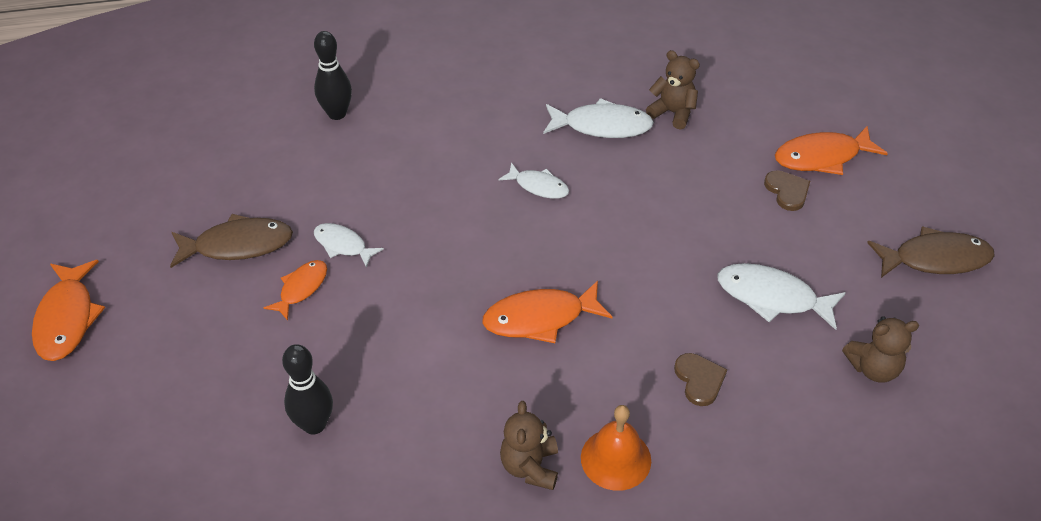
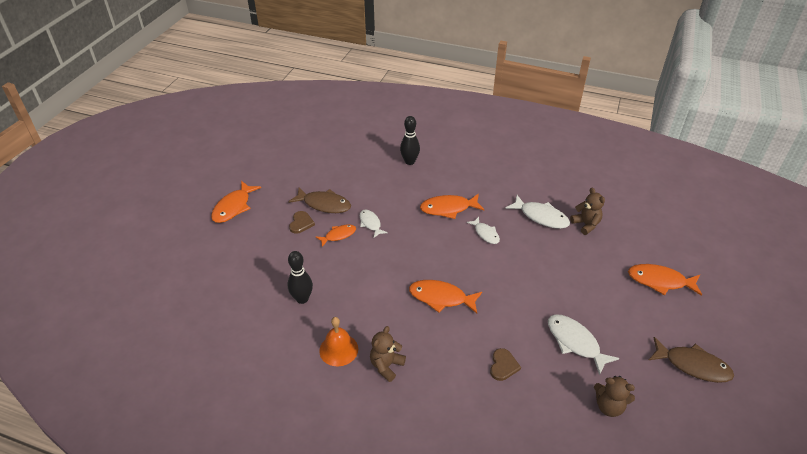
camera: 30 degrees right, 5 degrees down
orange bell [581,405,651,491] -> orange bell moved to [319,317,358,367]
brown heart [764,170,810,211] -> brown heart moved to [289,211,315,234]
none -> orange fish [420,194,485,219]

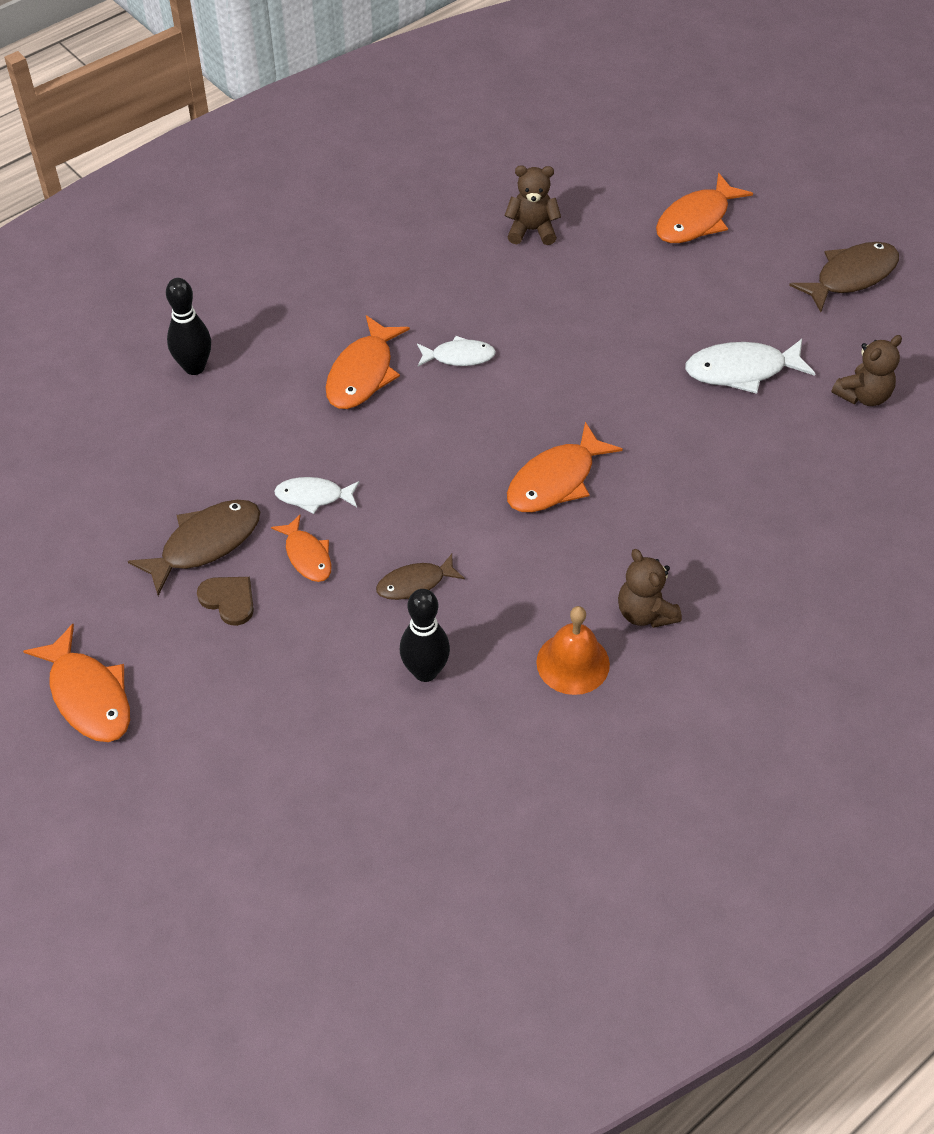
camera: 60 degrees left, 10 degrees up
orange fish [316,225,356,247] -> orange fish turned 150 degrees clockwise [271,515,331,582]
brown heart [490,348,521,381] -> none
white fish [505,195,570,229] -> none
none -> brown fish [376,554,465,600]

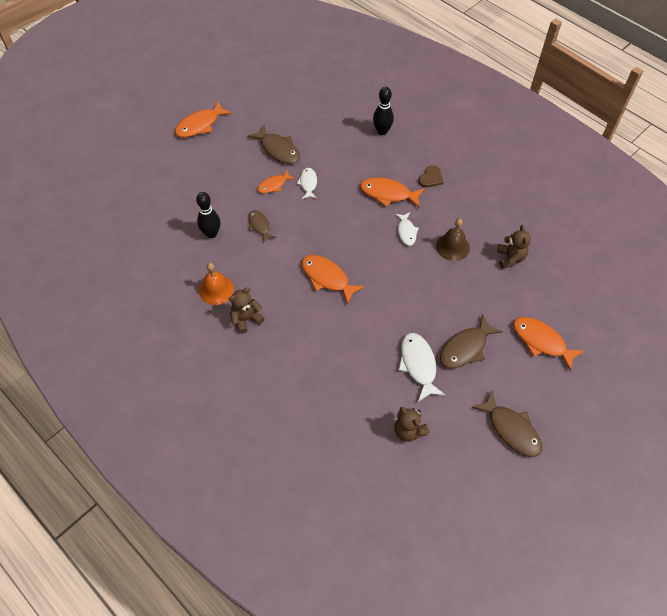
camera: 85 degrees right, 5 degrees up
brown heart [197,577,254,626] -> brown heart moved to [418,165,443,188]
none -> brown bell [436,219,470,261]
none -> brown fish [440,314,503,368]

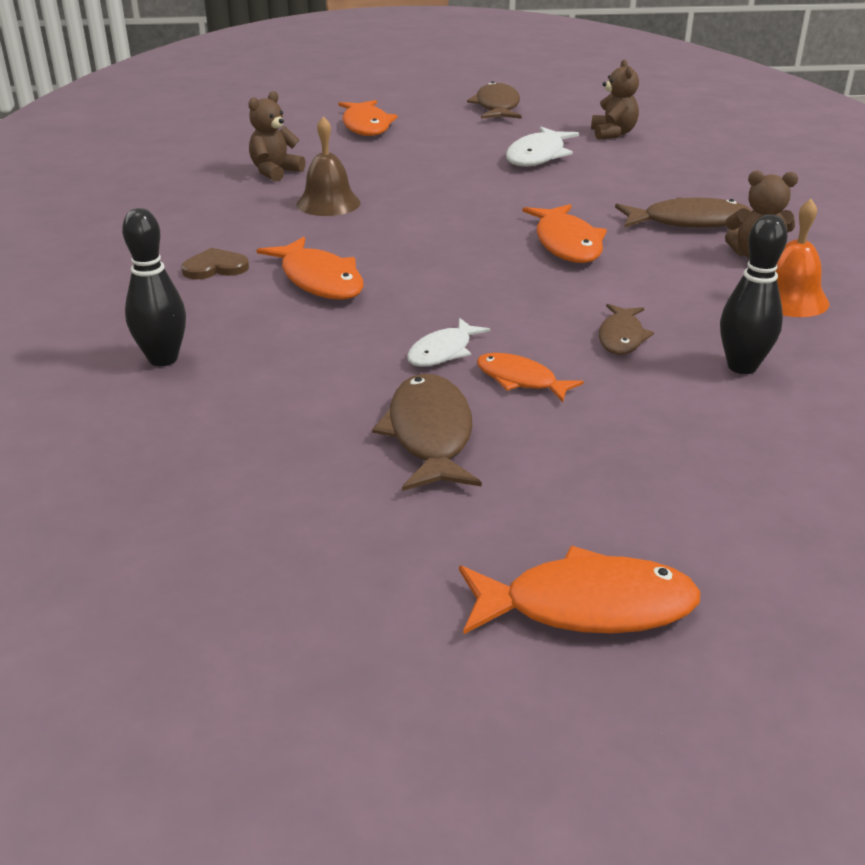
camera: 140 degrees left, 25 degrees down
orange fish [257,170,295,193] -> orange fish turned 150 degrees counterclockwise [477,353,584,402]
white fish [395,212,419,246] -> none
brown fish [440,314,503,368] -> brown fish moved to [615,197,752,228]

